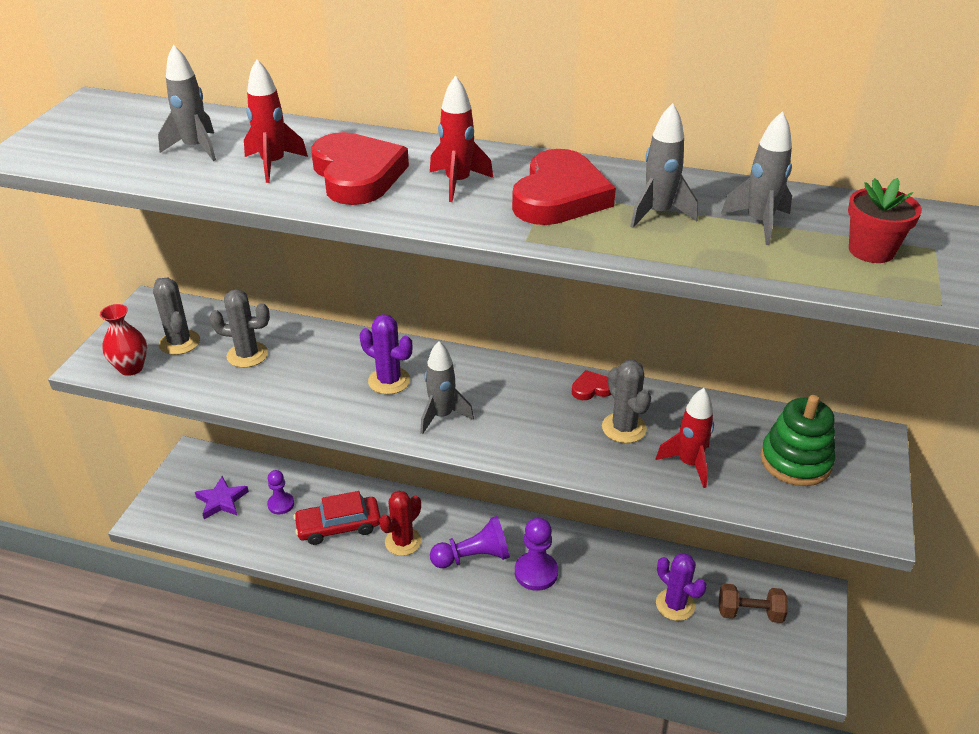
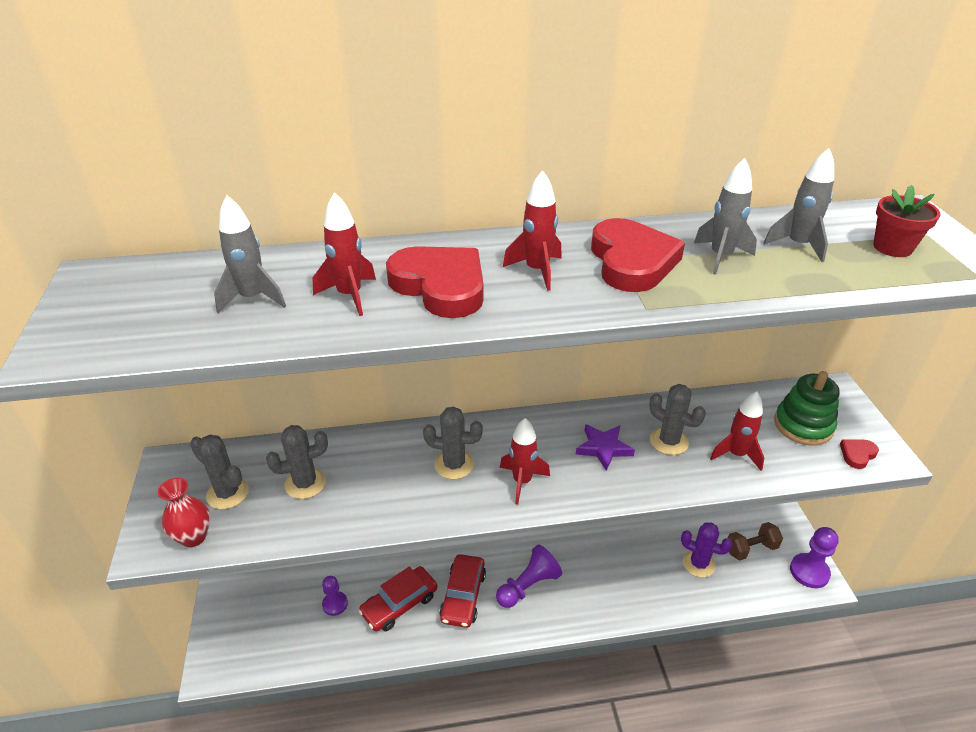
camera: 25 degrees left, 0 degrees up
purple star [195,476,249,519] -> purple star moved to [576,424,635,471]
purple cactus [360,314,412,394] -> grey cactus [423,406,483,479]
red cactus [379,491,422,556] -> red car [439,554,486,628]
grey rocket [420,341,474,434] -> red rocket [500,418,550,505]
purple pawn [515,518,558,591] -> purple pawn moved to [790,527,839,588]
red heart [572,370,611,400] -> red heart moved to [840,439,879,469]

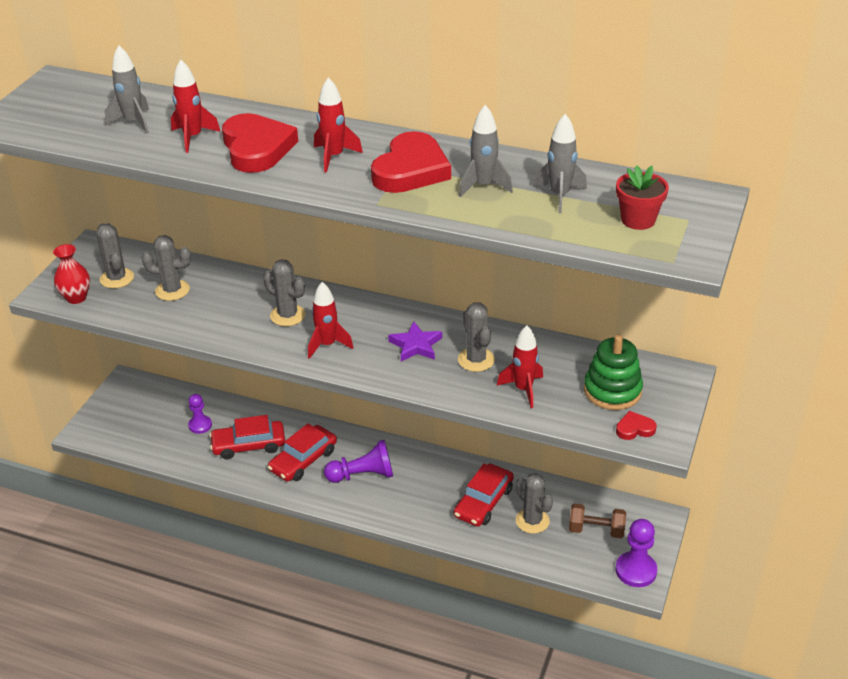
camera: 30 degrees right, 0 degrees up
purple cactus [681,522,733,577] -> grey cactus [516,473,553,534]
none -> red car [454,463,514,527]

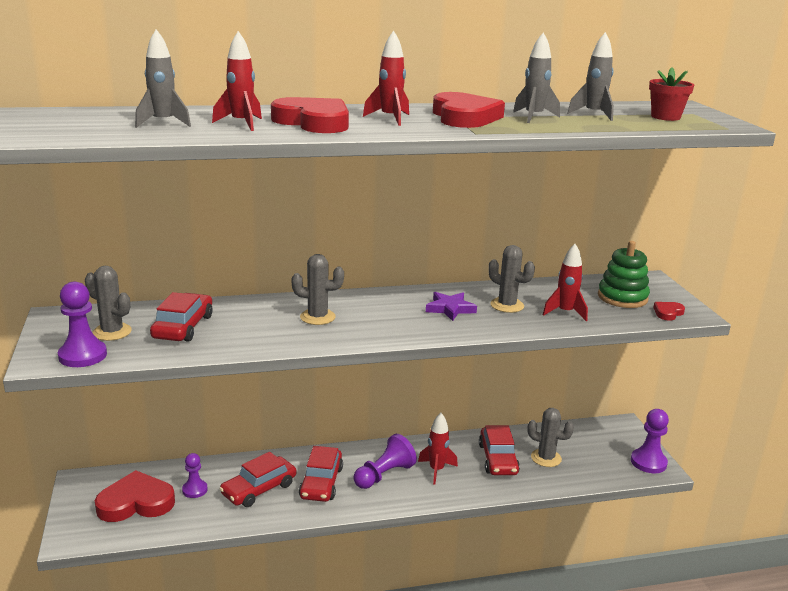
camera: 35 degrees left, 15 degrees down
red vase [53,244,90,304] -> purple pawn [58,282,107,367]
grey cactus [141,235,191,301] -> red car [150,292,213,342]
red rocket [308,282,353,359] -> red rocket moved to [418,413,458,485]
brown dumbbell [569,503,626,538] -> none
none -> red heart [95,470,175,522]

